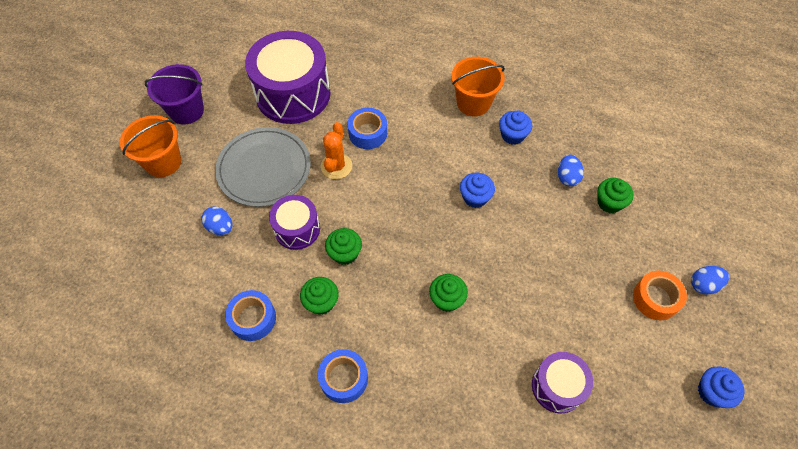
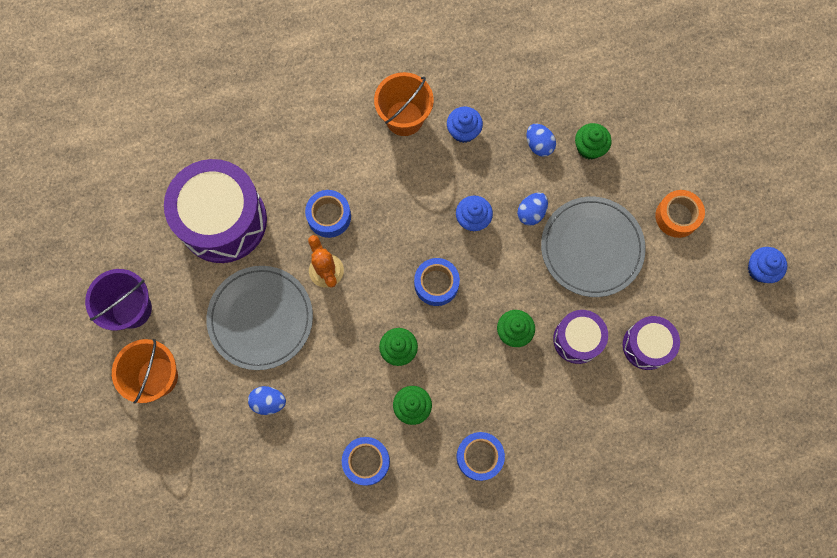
camera: 35 degrees left, 15 degrees up
purple drum [269,195,320,250] -> purple drum moved to [553,310,608,364]
blue egg [691,266,729,295] -> blue egg moved to [517,192,548,226]
none -> blue tape [414,258,460,306]
none -> grey plate [541,197,646,297]

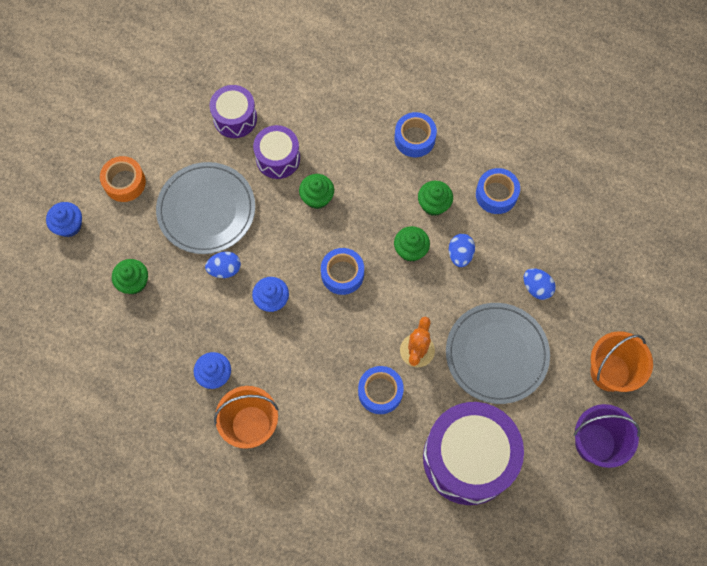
camera: 140 degrees left, 5 degrees down
blue egg [526,124,556,157] -> blue egg moved to [449,234,475,267]
blue cupcake [748,247,787,283] -> blue cupcake moved to [46,202,82,237]

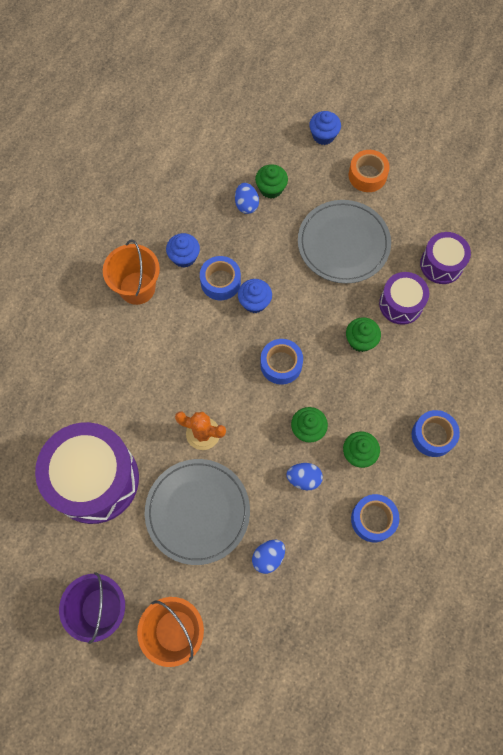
camera: 90 degrees right, 0 degrees up
blue egg [205,251,241,278] -> blue egg moved to [235,183,259,214]
blue tape [358,366,404,414] -> blue tape moved to [200,256,241,300]

